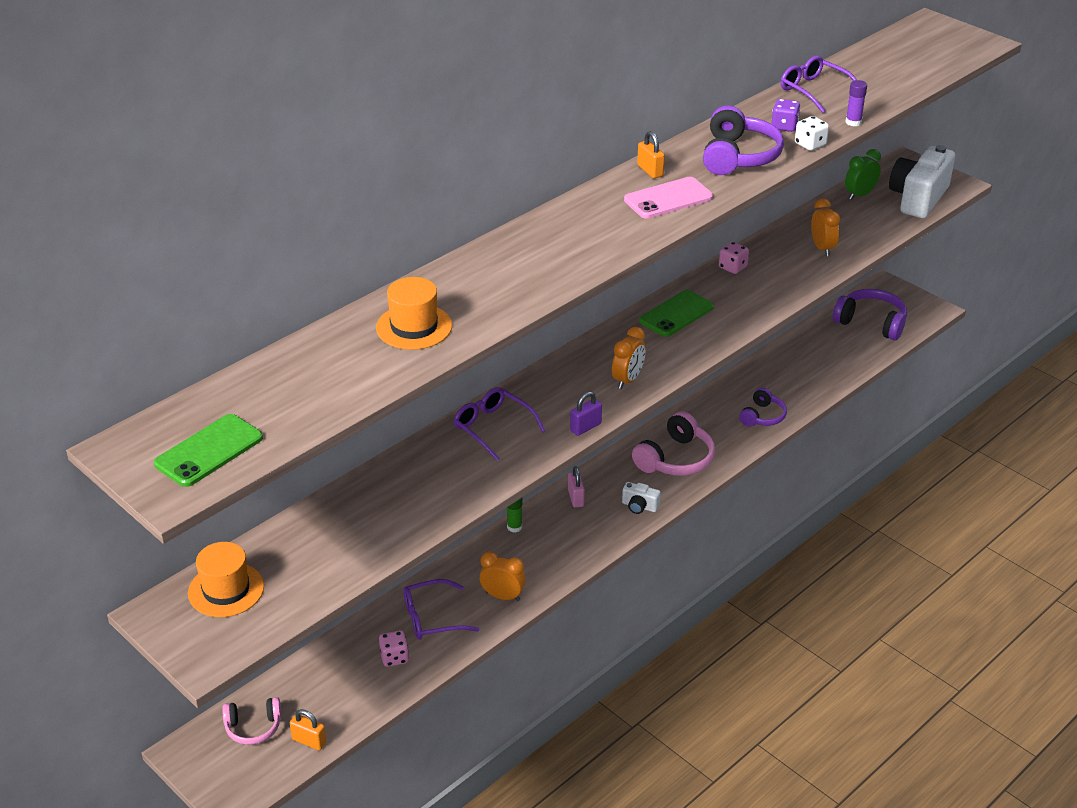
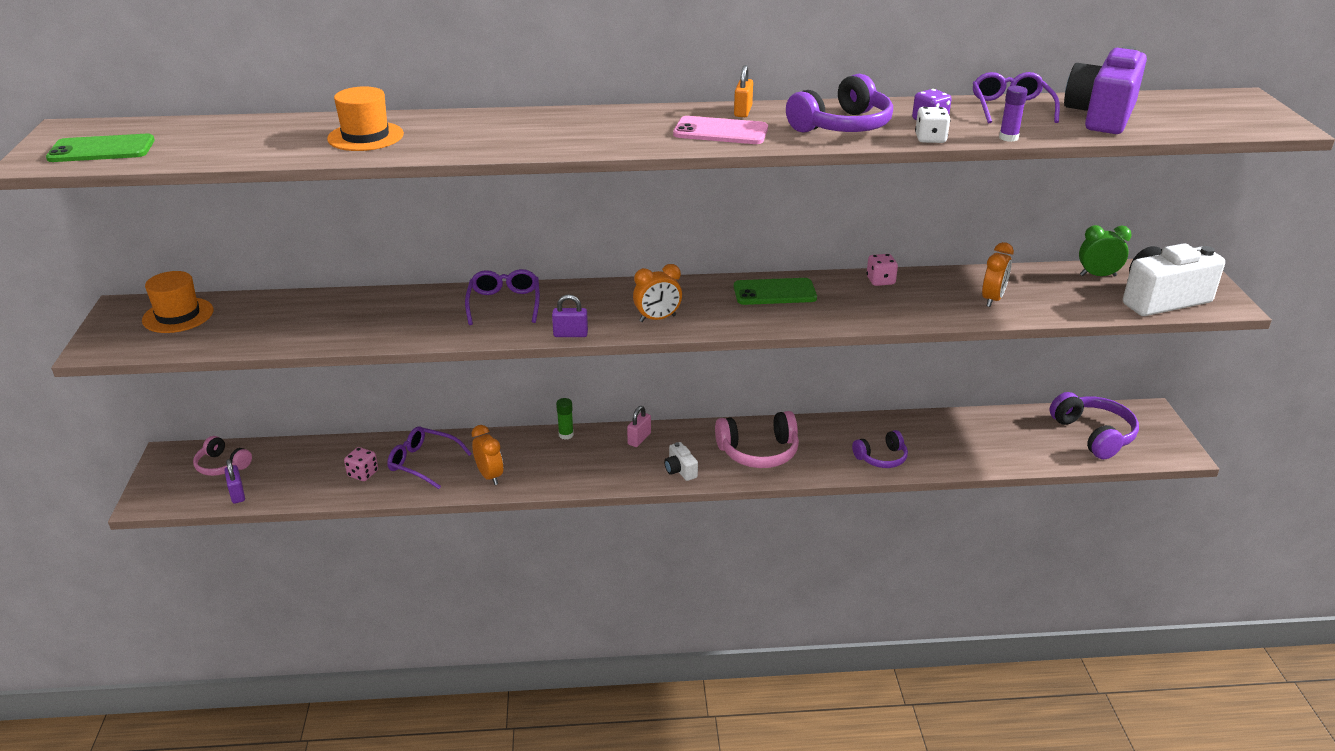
camera: 40 degrees right, 5 degrees down
orange padlock [290,709,326,750] -> purple padlock [224,459,245,504]
none -> purple camera [1064,46,1147,134]

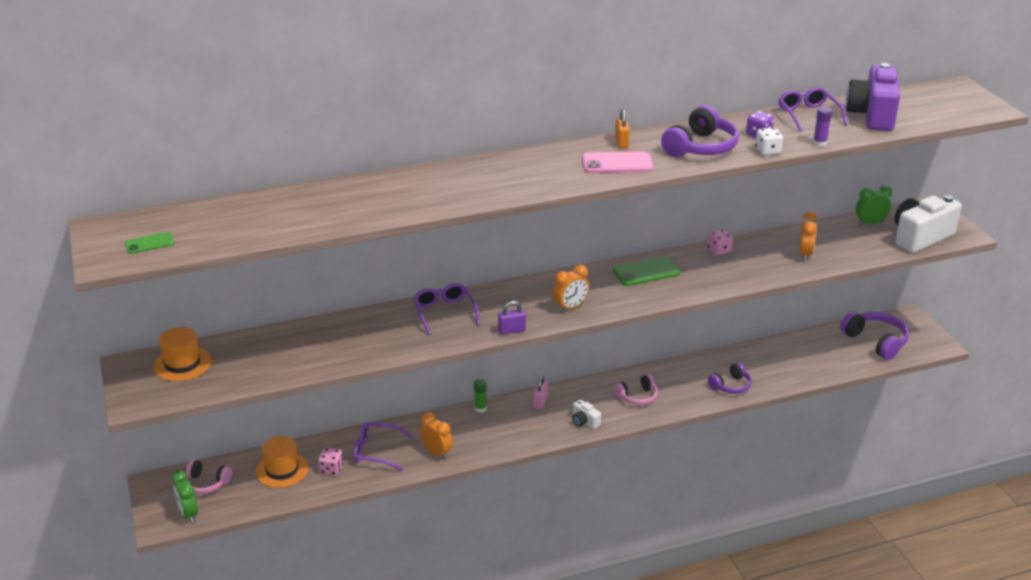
camera: 15 degrees left, 0 degrees up
green phone [46,134,155,162] -> green phone [125,232,174,254], size x0.60
purple padlock [224,459,245,504] -> none
orange hat [327,86,404,151] -> orange hat moved to [256,436,309,488]
pink headphones [715,411,799,468] -> pink headphones [614,374,658,405], size x0.62
none -> green clock [172,470,198,523]

